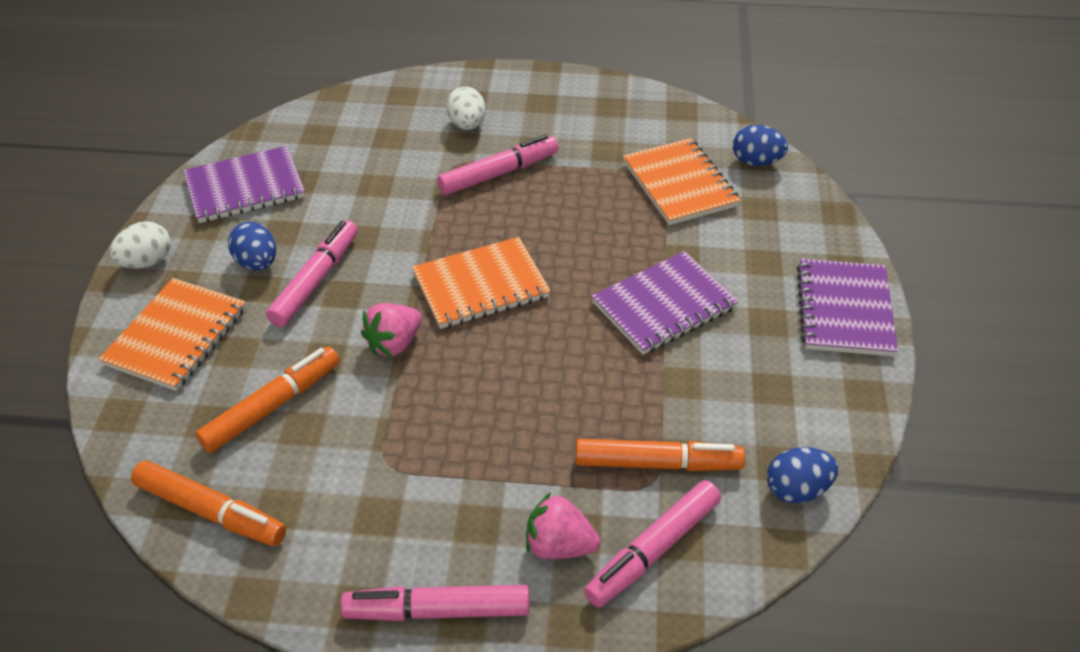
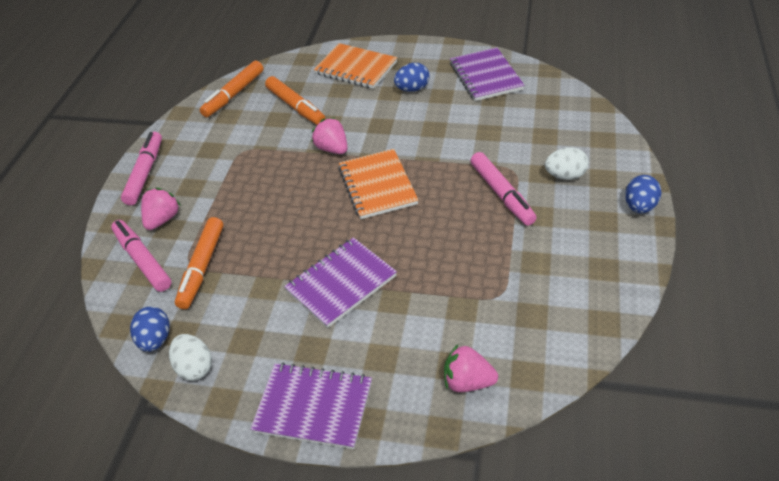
camera: 100 degrees right, 0 degrees up
white egg [110,221,171,269] -> white egg moved to [169,334,212,381]
pink marker [266,220,358,327] -> none
purple notebook [592,251,738,355] -> purple notebook turned 75 degrees clockwise [284,237,397,328]
orange notebook [623,138,740,225] -> none
blue egg [733,125,788,166] -> blue egg moved to [625,175,661,213]
none -> pink strawberry [444,344,498,392]

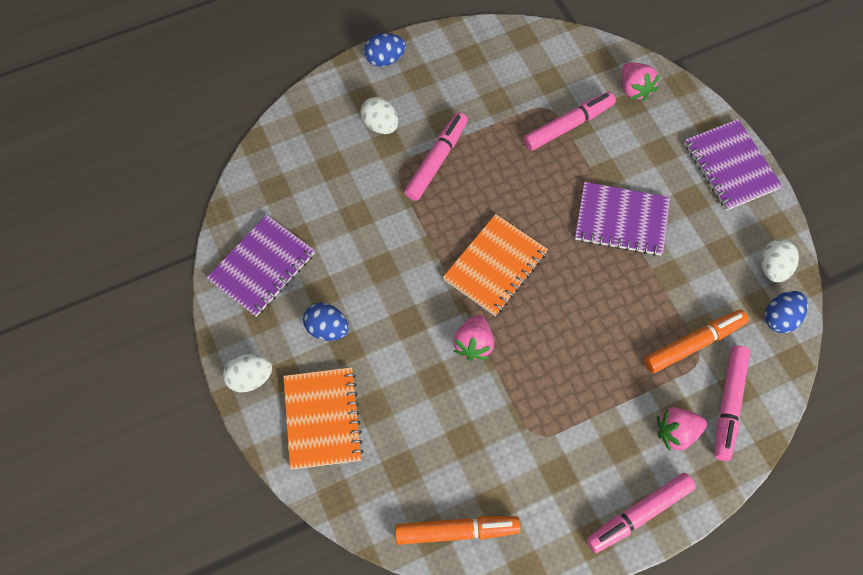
camera: 130 degrees left, 20 degrees up
orange marker [265,76,326,125] -> none
none -> white egg [223,354,272,392]
none -> pink marker [523,92,616,151]

